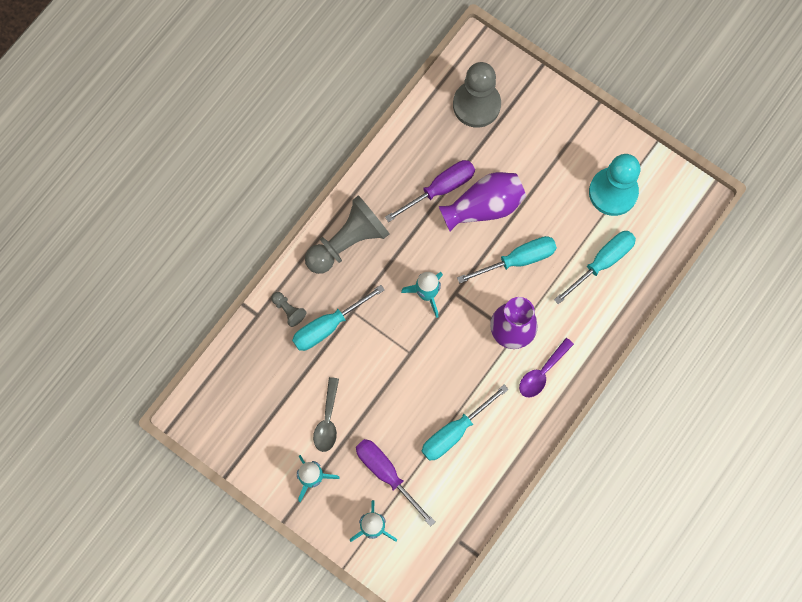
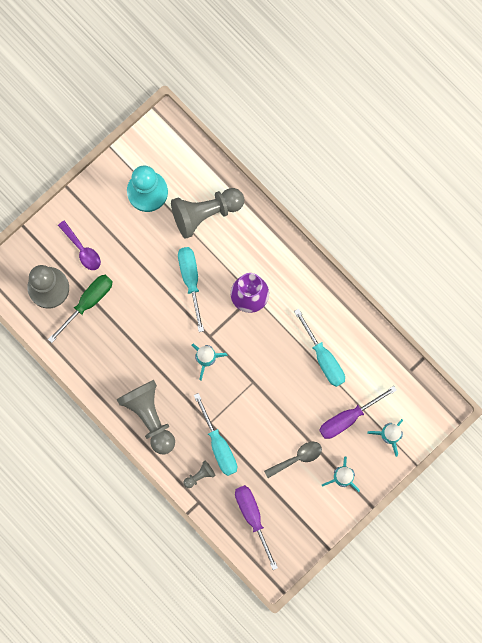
camera: 80 degrees left, 5 degrees up
grey spoon [313,377,339,452] -> grey spoon turned 45 degrees counterclockwise [264,442,322,478]
purple screwdriver [385,160,475,222] -> purple screwdriver moved to [235,485,278,570]
purple vase [439,172,526,231] -> none
purple spoon [519,338,574,398] -> purple spoon moved to [58,220,101,270]
turquoise screwdriver [554,231,636,305] -> grey pawn [171,188,244,239]
none -> green screwdriver [48,275,113,343]

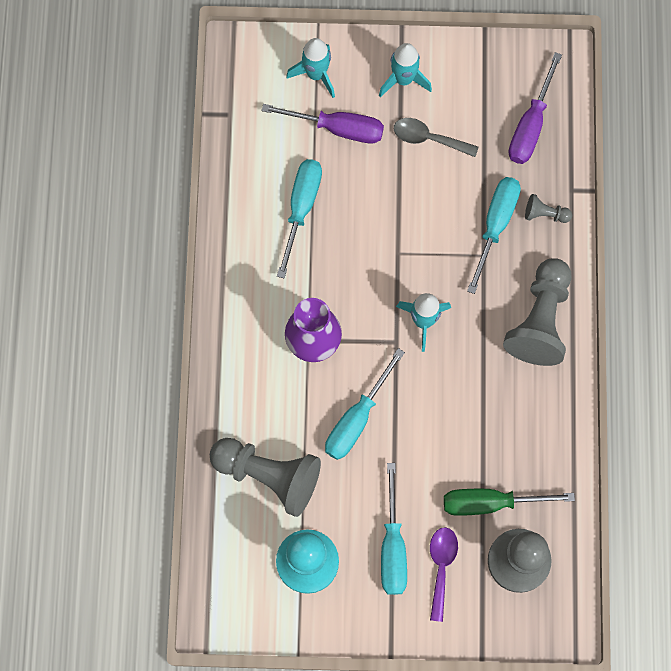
camera: 135 degrees left, 5 degrees down
none -> turquoise screwdriver [381,463,407,595]

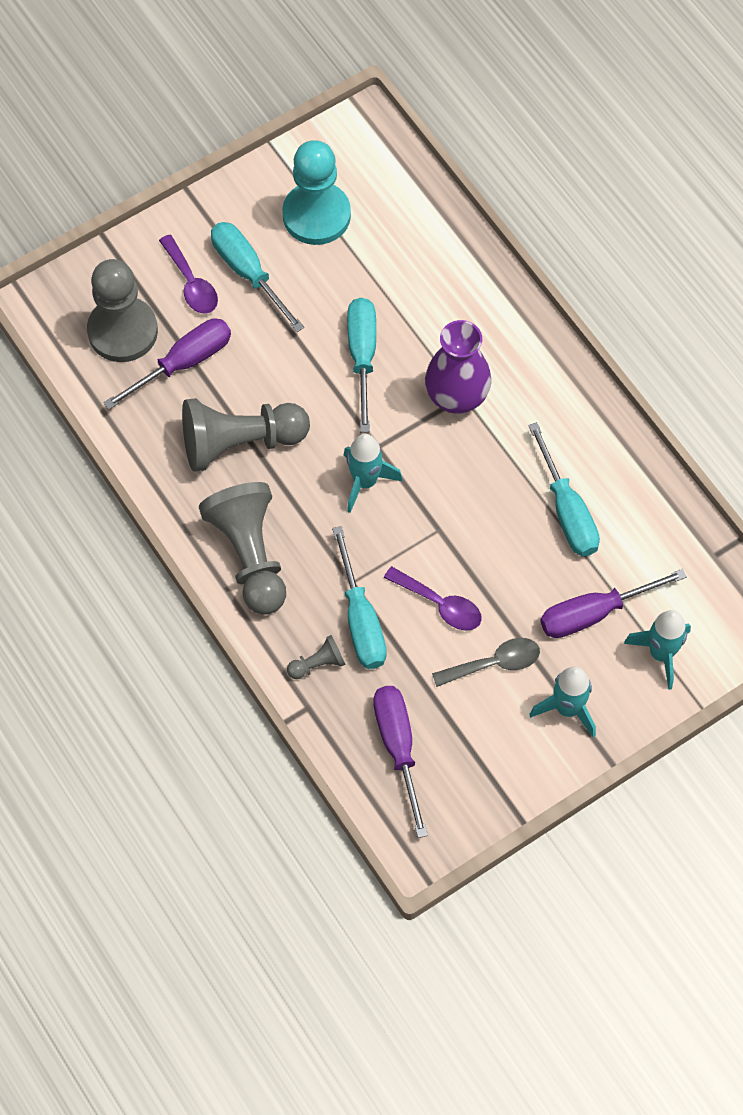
camera: 145 degrees right, 10 degrees down
grey pawn [210,438,321,517] -> grey pawn moved to [182,398,310,472]
green screwdriver [444,489,575,516] -> purple screwdriver [103,319,231,410]
none -> purple spoon [384,566,482,630]

